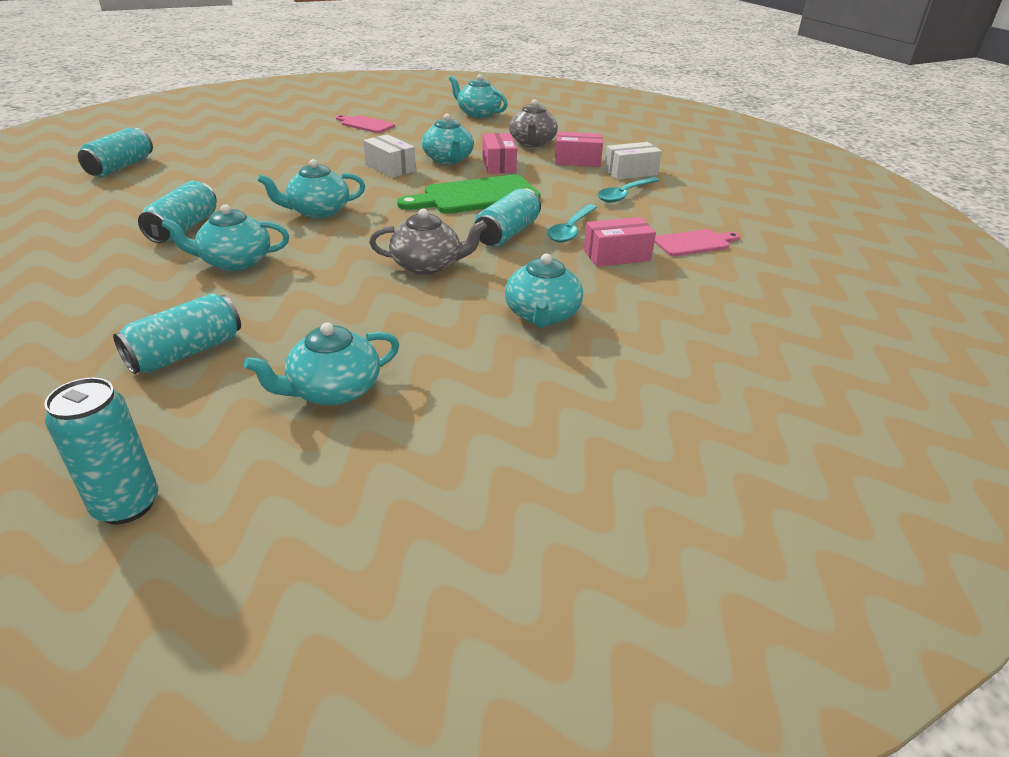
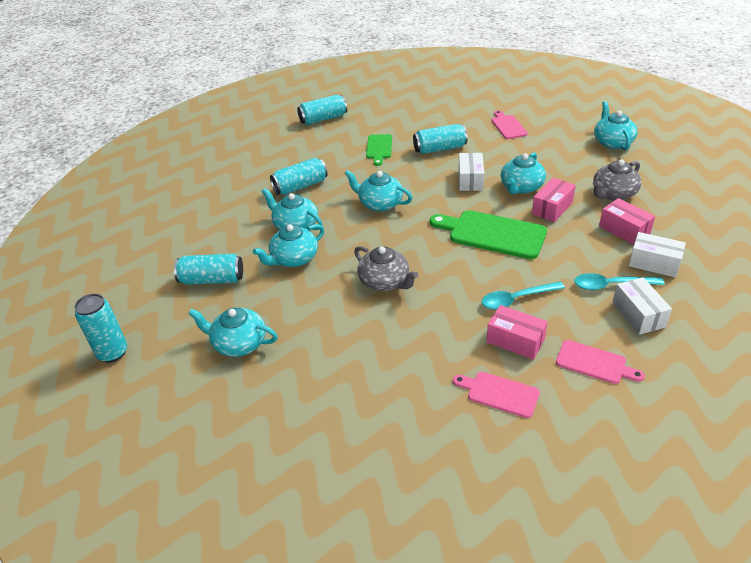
camera: 50 degrees right, 5 degrees up
turquoise can [475,189,541,247] -> turquoise can moved to [413,124,468,154]
turquoise teapot [505,254,583,328] -> turquoise teapot moved to [253,224,324,267]
none -> green cutting board [366,134,392,166]
none -> pink cutting board [453,372,540,418]
none -> white box [612,277,672,335]

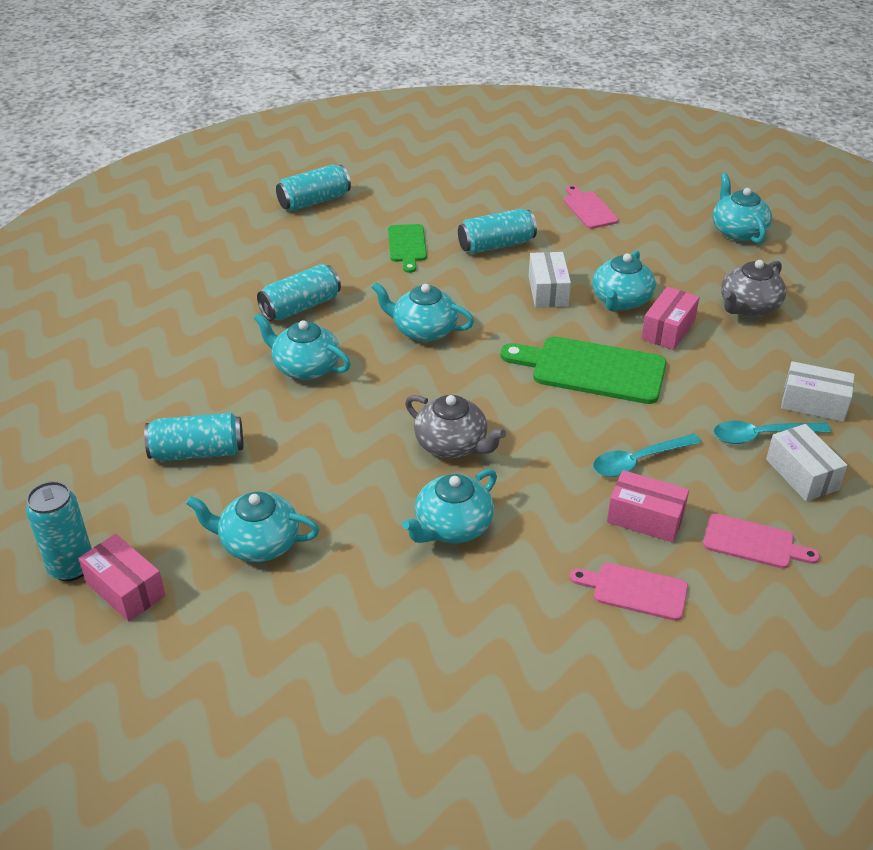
camera: 10 degrees left, 0 degrees up
turquoise teapot [253,224,324,267] -> turquoise teapot moved to [402,469,497,543]
pink box [599,198,655,245] -> pink box moved to [78,534,166,622]

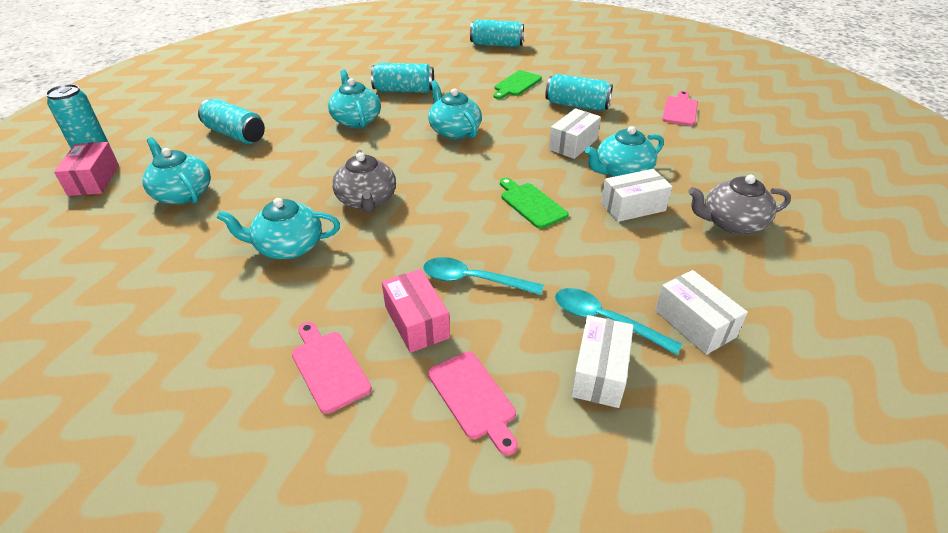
camera: 40 degrees right, 0 degrees up
green cutting board [500,336,666,404] -> green cutting board [500,178,569,229], size x0.58
pink box [641,287,700,350] -> white box [601,169,672,222]
turquoise teapot [712,173,772,243] -> none

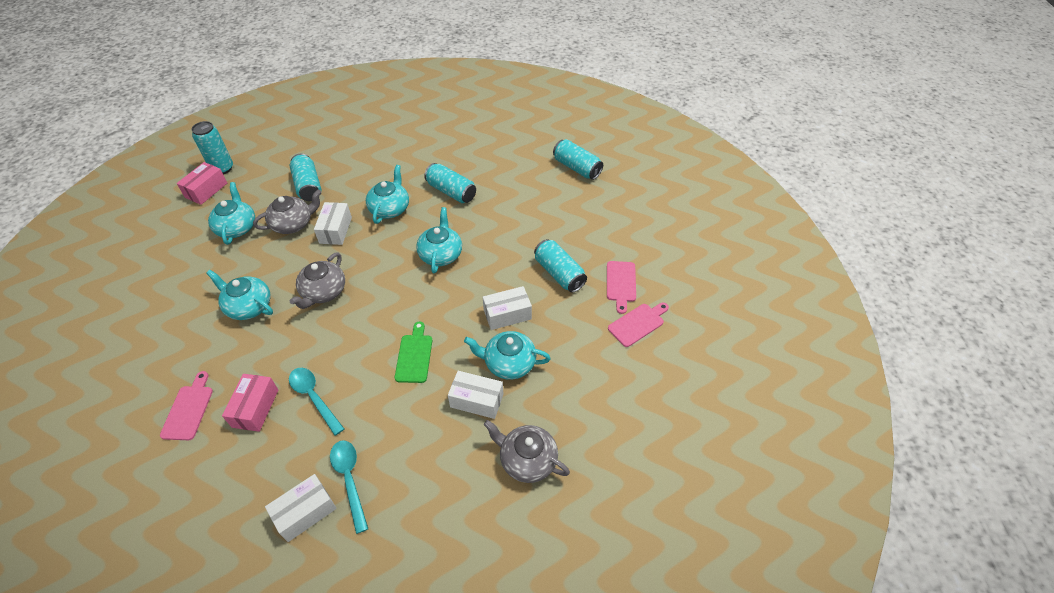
camera: 35 degrees right, 10 degrees up
pink cutting board [428,351,518,455] -> pink cutting board moved to [607,261,636,314]
green cutting board [494,70,542,99] -> none
white box [655,270,748,355] -> white box moved to [314,202,352,245]
none -> grey teapot [253,189,322,234]

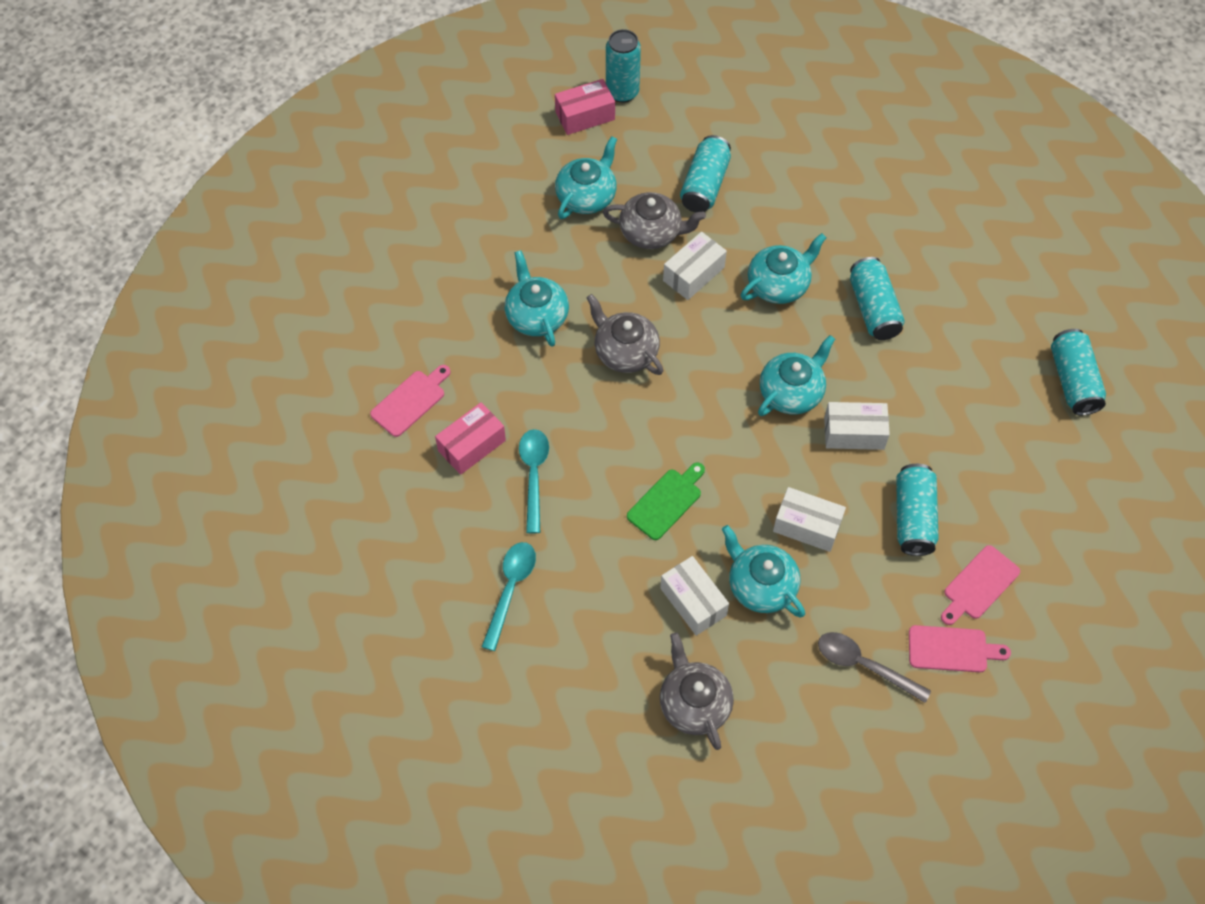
camera: 40 degrees right, 10 degrees up
white box [265,474,337,542] -> white box moved to [824,402,890,450]
grey teapot [290,252,345,309] -> grey teapot turned 75 degrees clockwise [587,294,663,375]
none -> grey spoon [818,632,931,703]

